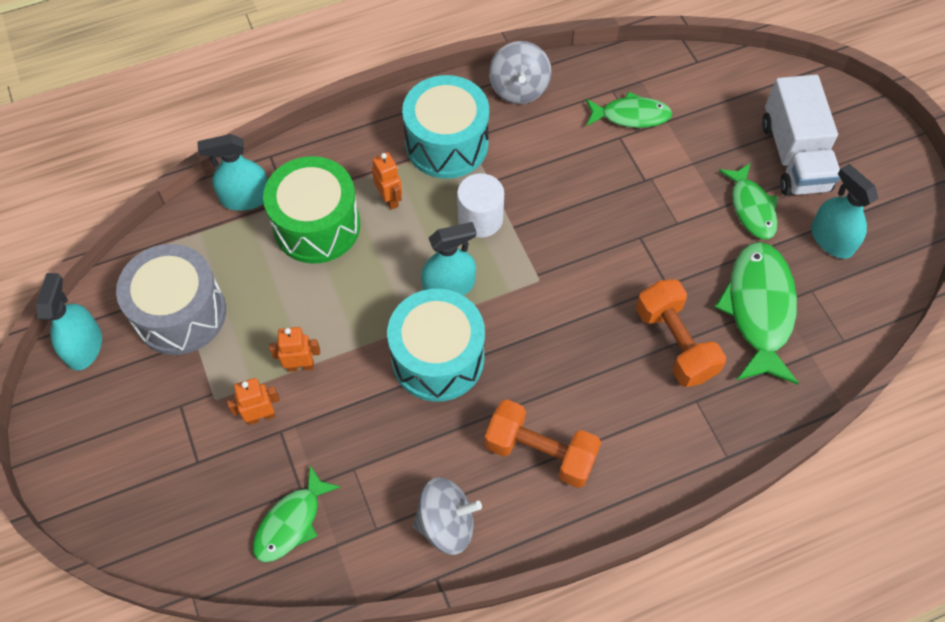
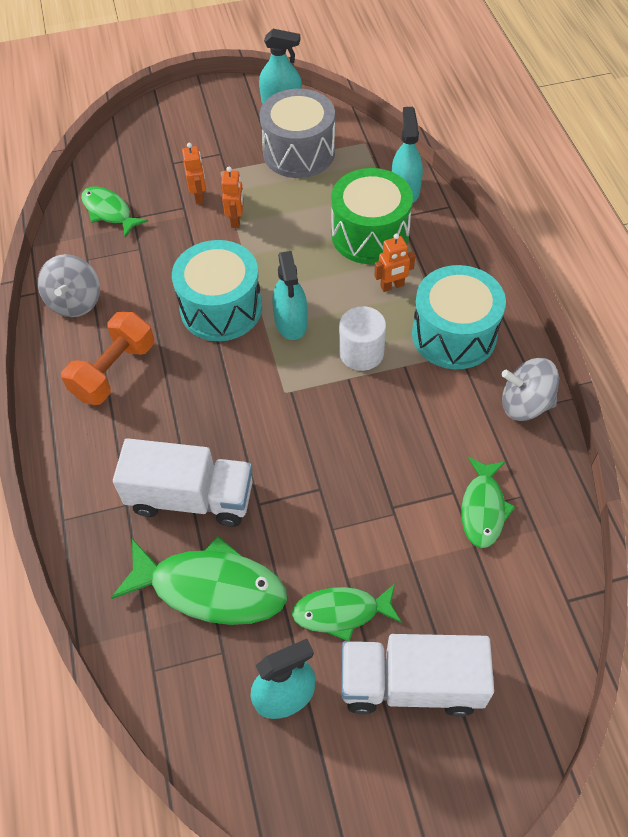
camera: 100 degrees right, 5 degrees down
orange dumbbell [636,279,726,387] -> white truck [113,438,253,527]

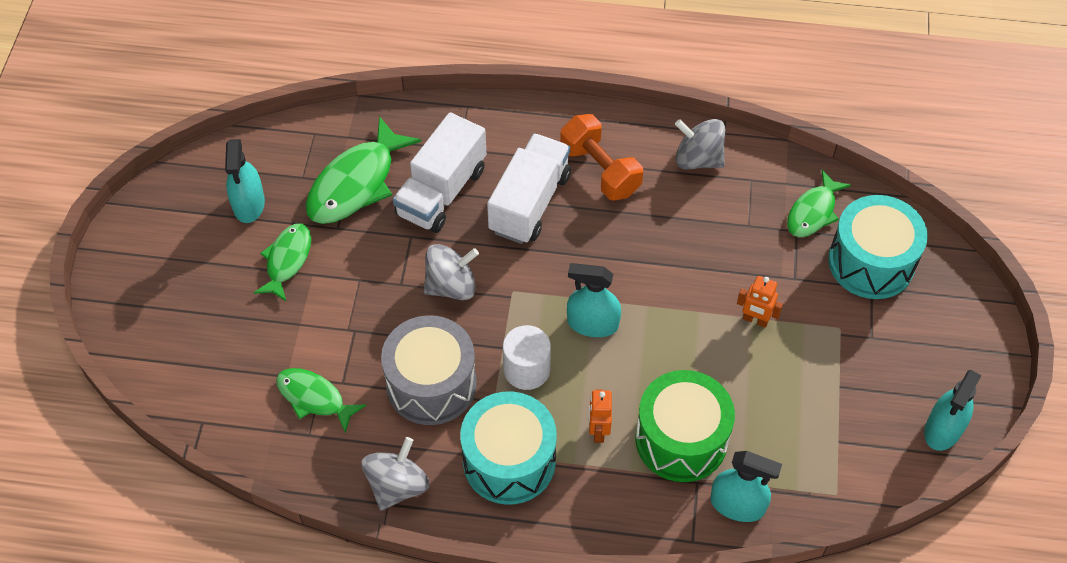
camera: 110 degrees right, 0 degrees up
green fish [81,186,148,237] -> green fish turned 150 degrees clockwise [787,170,851,237]
turquoise drum [172,240,262,341] -> turquoise drum moved to [828,195,928,299]
orange robot [182,143,206,205] -> none
grey drum [260,89,335,178] -> grey drum moved to [381,315,477,425]
white truck [342,634,494,717] -> white truck moved to [487,133,571,244]
none -> grey spinning top [424,244,479,300]

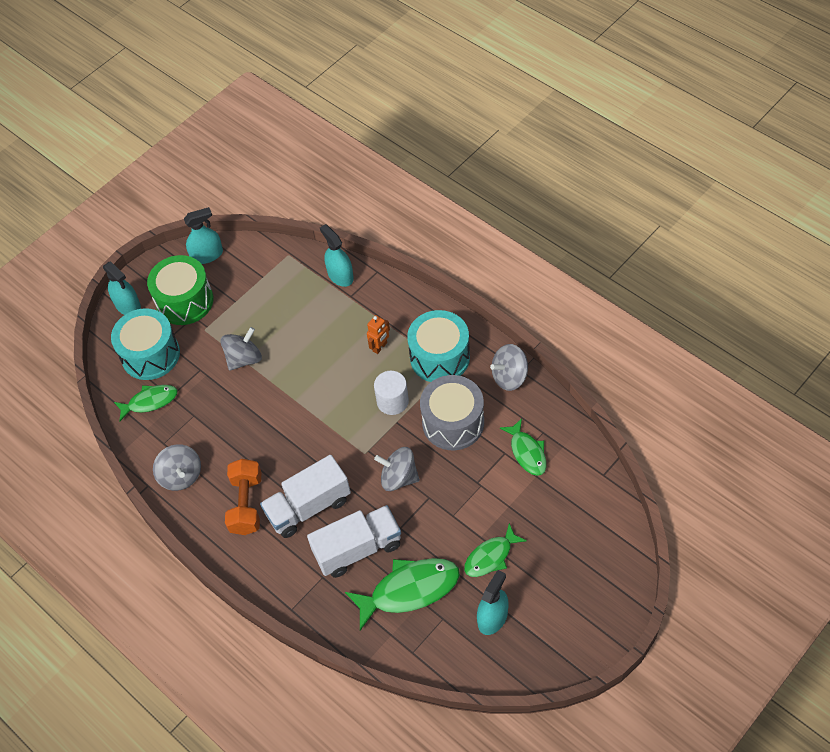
camera: 140 degrees left, 0 degrees up
turquoise spray bottle [567,263,621,337] -> turquoise spray bottle moved to [103,261,141,315]
green drum [635,370,735,482] -> green drum moved to [147,255,214,325]
orange robot [737,276,783,328] -> grey spinning top [220,327,262,371]

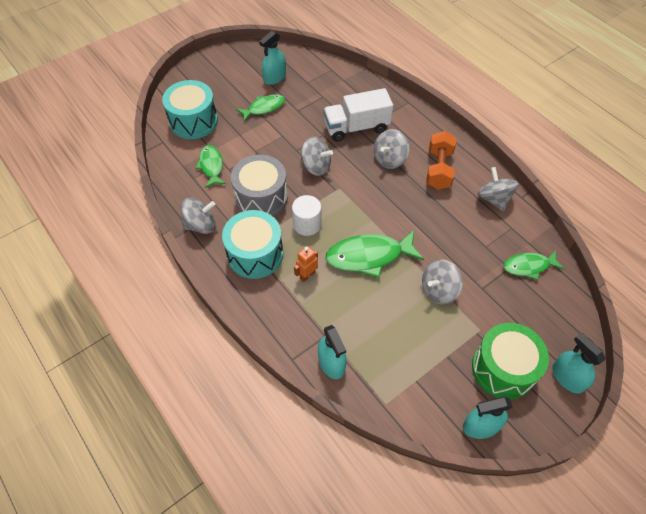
camera: 175 degrees left, 0 degrees up
turquoise drum [111,308,180,380] -> turquoise drum moved to [162,80,218,139]
white truck [260,455,351,538] -> grey spinning top [374,129,409,169]
green fish [345,558,460,631] -> green fish moved to [325,230,424,278]

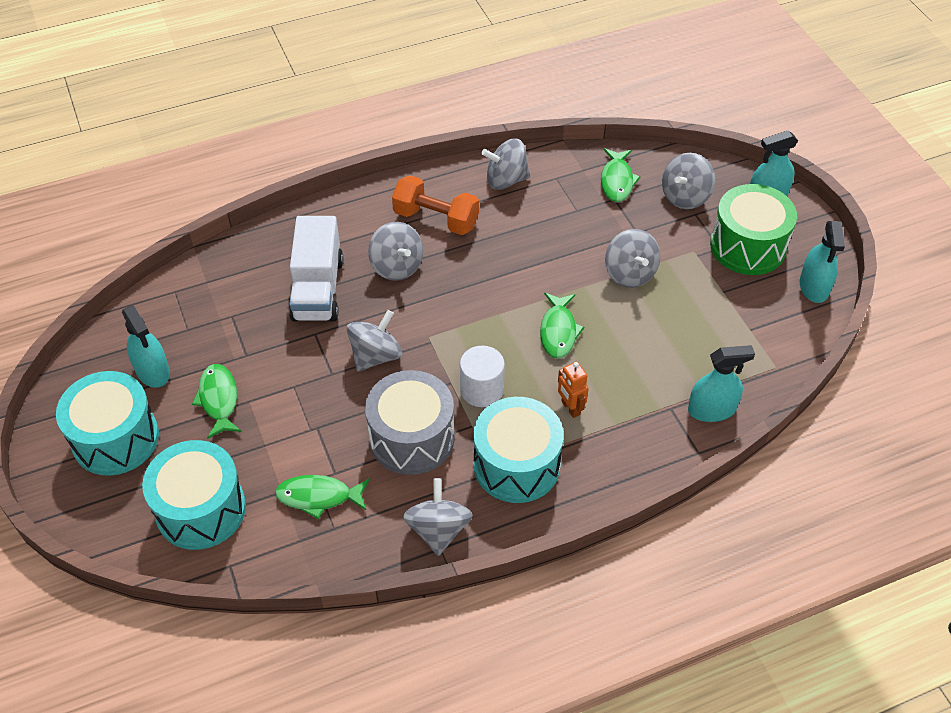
camera: 75 degrees left, 5 degrees down
green fish [325,230,424,278] -> green fish [540,293,584,358], size x0.61
none -> turquoise drum [56,371,159,476]
none -> grey spinning top [662,153,715,209]

